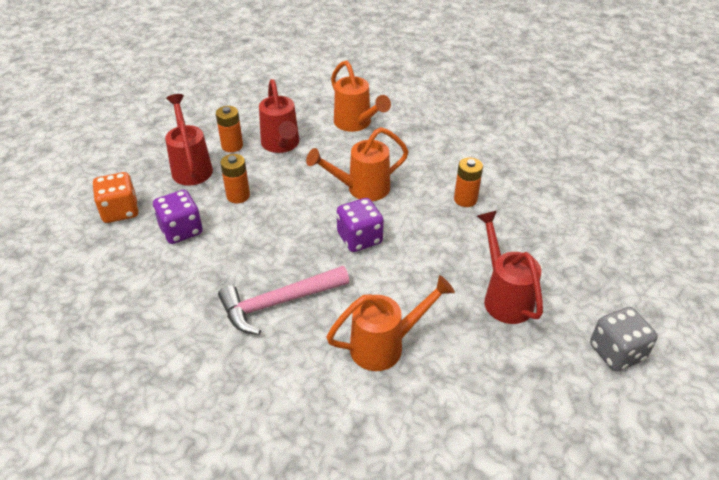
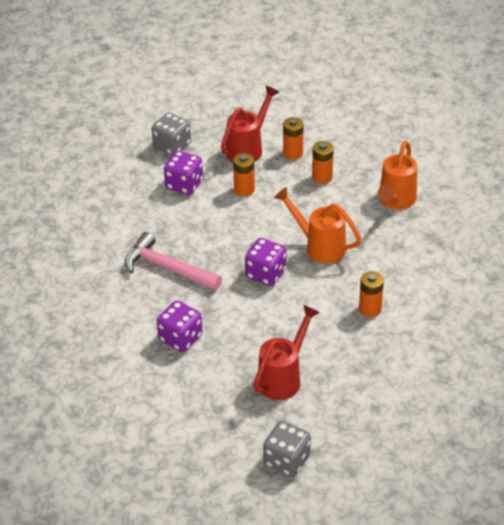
camera: 55 degrees right, 0 degrees up
orange dice [93,172,139,223] -> grey dice [152,112,191,156]
red watering can [259,79,299,153] -> orange battery [312,141,334,184]
orange watering can [326,275,455,371] -> purple dice [157,301,202,352]

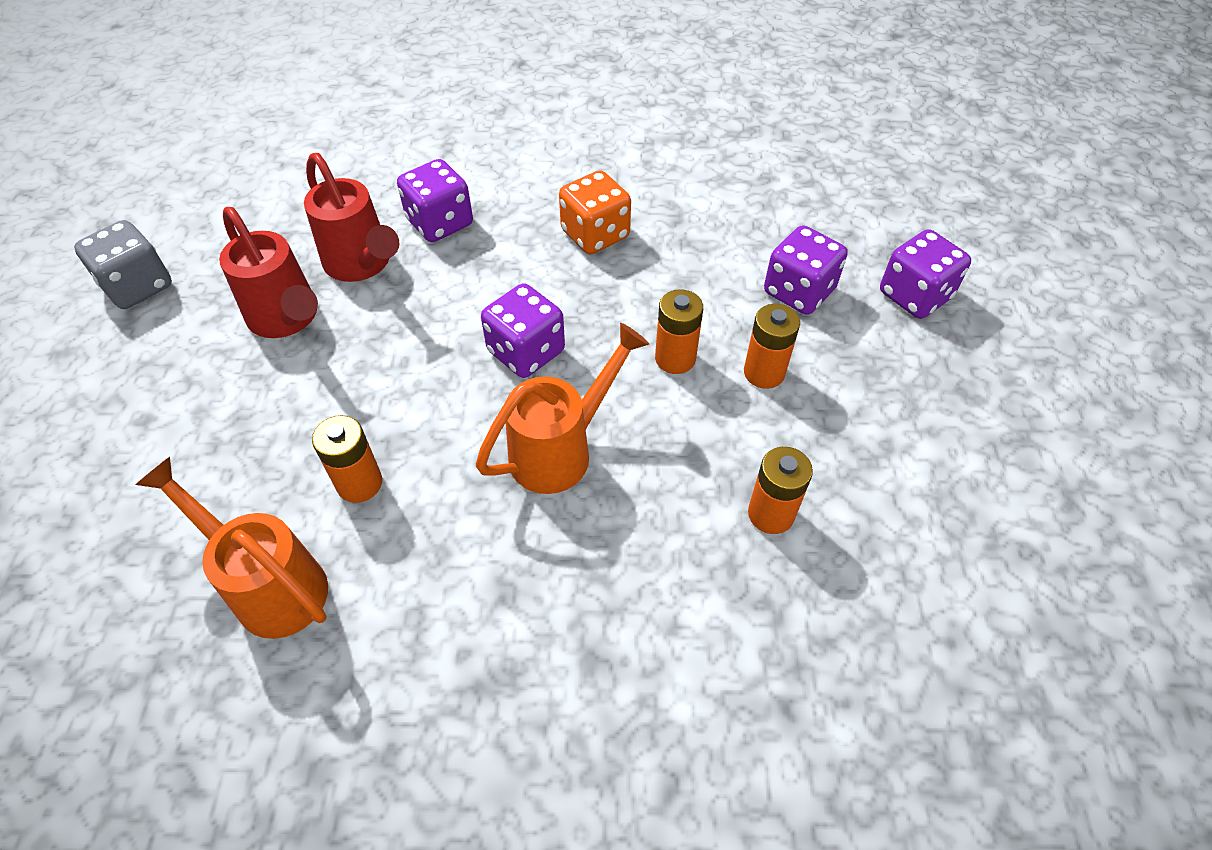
camera: 105 degrees right, 10 degrees up
pink hammer [125,232,222,291] -> orange dice [559,170,631,254]
grey dice [152,112,191,156] -> purple dice [880,229,971,319]
red watering can [221,86,279,162] -> red watering can moved to [304,153,399,282]
orange battery [283,117,304,159] -> orange battery moved to [655,289,703,374]
orange watering can [378,141,417,209] -> orange watering can moved to [135,457,328,639]

